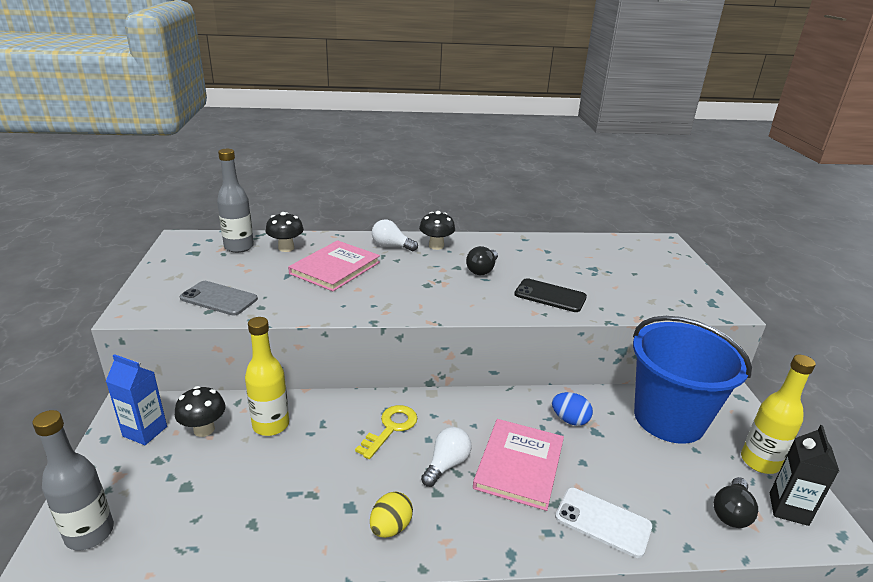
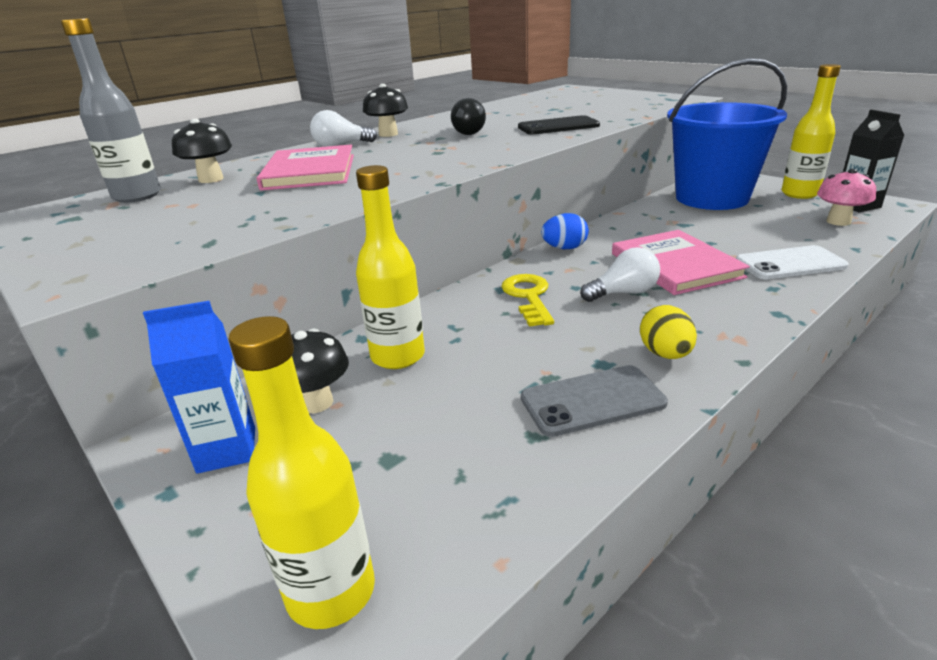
camera: 35 degrees left, 0 degrees up
grey bottle [32,410,114,550] -> yellow bottle [228,316,375,629]
grey phone [180,281,258,316] -> grey phone moved to [521,365,668,437]
white light bulb [421,427,471,487] -> white light bulb turned 75 degrees clockwise [580,247,660,302]
blue egg [552,392,593,426] -> blue egg moved to [541,213,589,249]
black light bulb [714,477,758,528] -> pink mushroom [817,169,876,226]

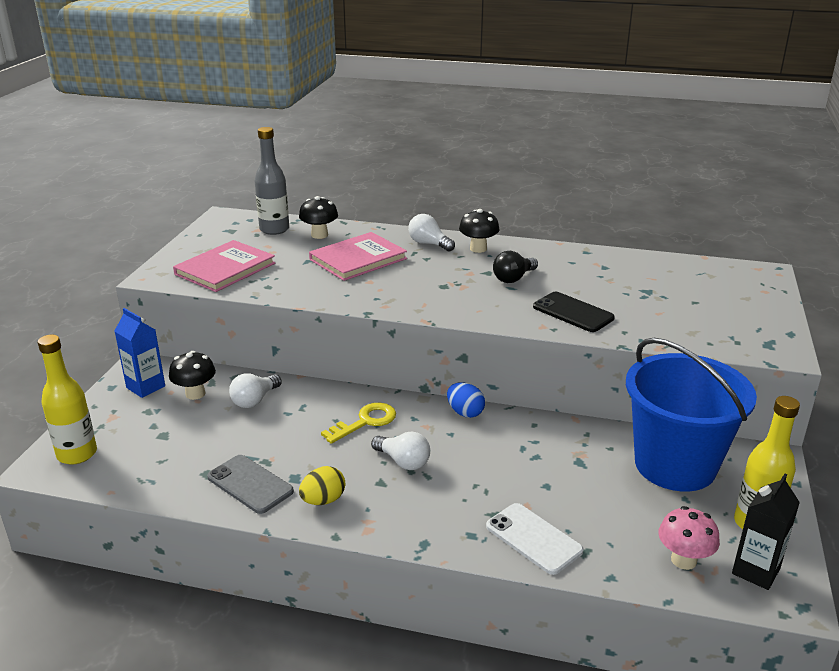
camera: 55 degrees right, 0 degrees up
yellow bottle [356,165,425,369] -> white light bulb [229,373,282,408]
pink book [612,230,750,295] -> pink book moved to [173,240,275,292]

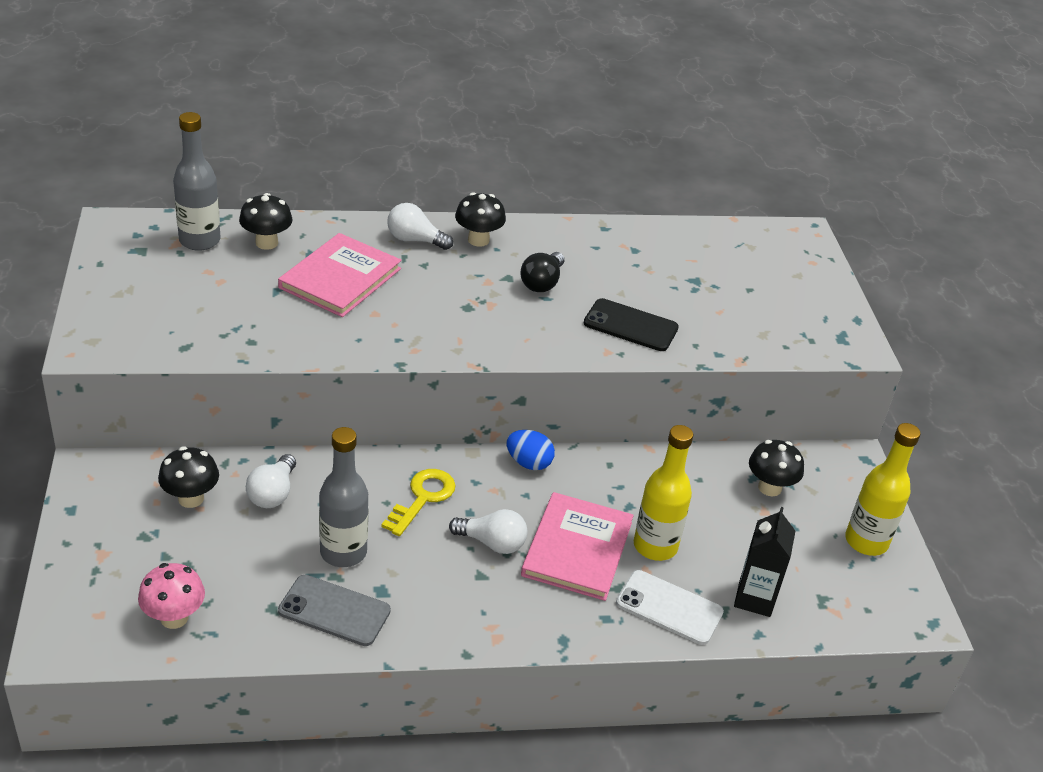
camera: 25 degrees left, 10 degrees up
yellow bottle [38,335,97,465] -> yellow bottle moved to [634,425,693,561]
blue carton [115,308,165,398] -> none
pink book [173,240,275,292] -> pink book moved to [521,492,634,601]
yellow egg [299,466,345,505] -> none
blue bucket [626,338,757,492] -> black mushroom [749,440,804,496]
pink mushroom [658,506,720,570] -> pink mushroom moved to [138,563,205,629]
black carton [732,474,800,590] -> black carton moved to [734,507,795,617]
none -> grey bottle [319,427,368,567]

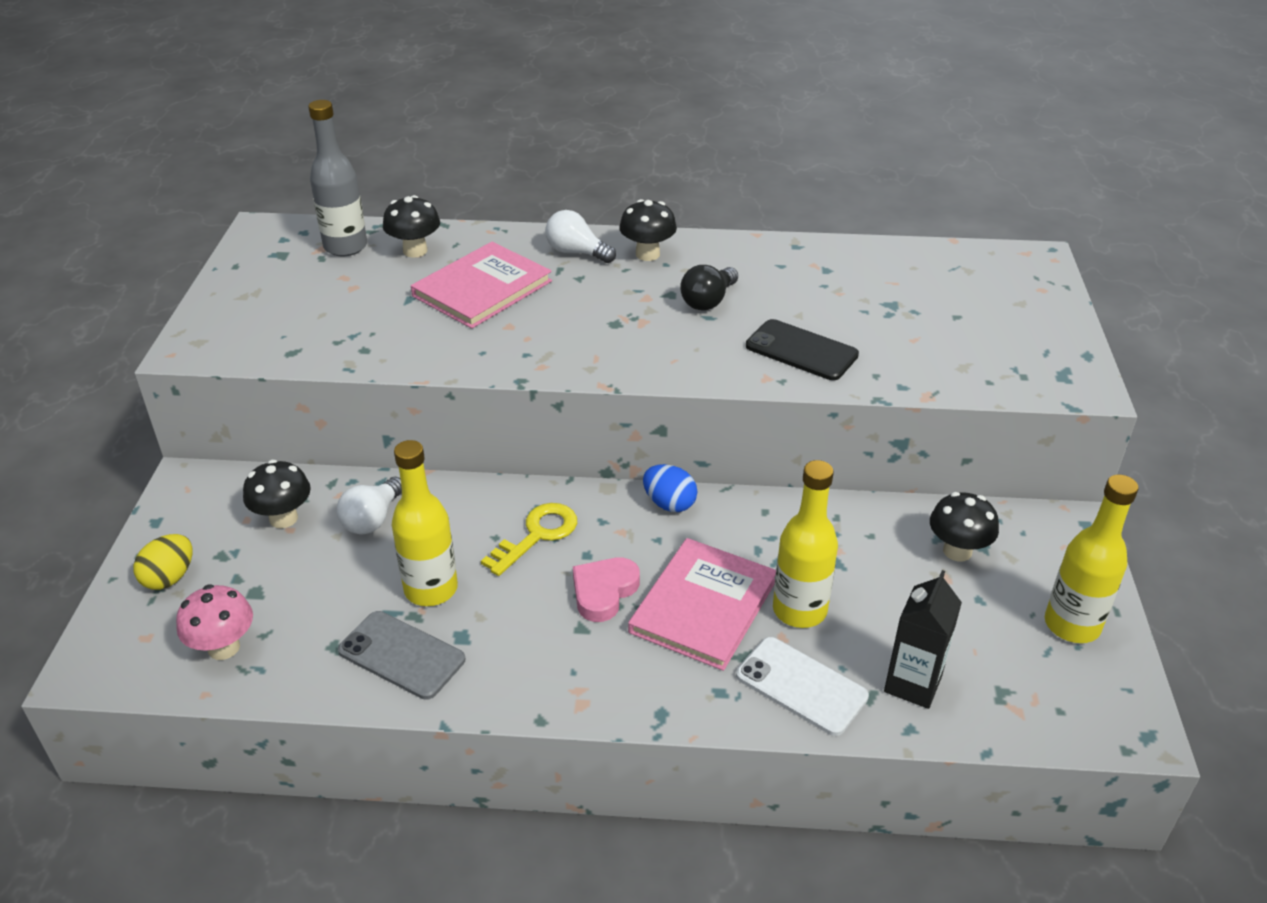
camera: 15 degrees right, 0 degrees up
grey bottle [319,427,368,567] -> yellow bottle [392,440,458,606]
white light bulb [449,509,527,554] -> pink heart [573,558,640,622]
none -> yellow egg [133,534,193,590]

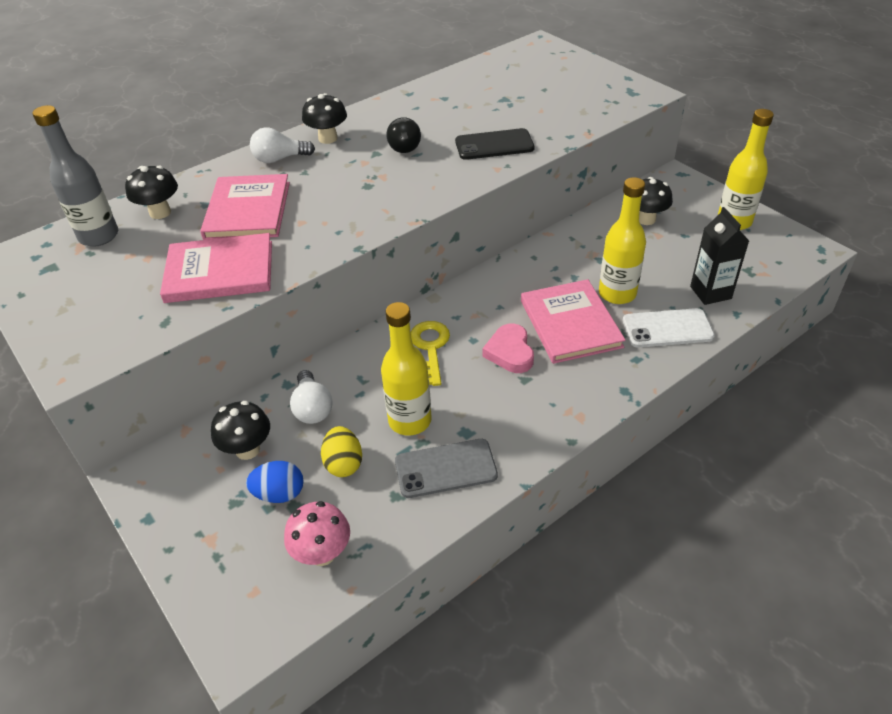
camera: 40 degrees left, 5 degrees up
yellow egg [133,534,193,590] -> yellow egg moved to [321,426,362,477]
blue egg [643,464,697,512] -> blue egg moved to [246,461,304,503]
none -> pink book [160,233,272,303]

